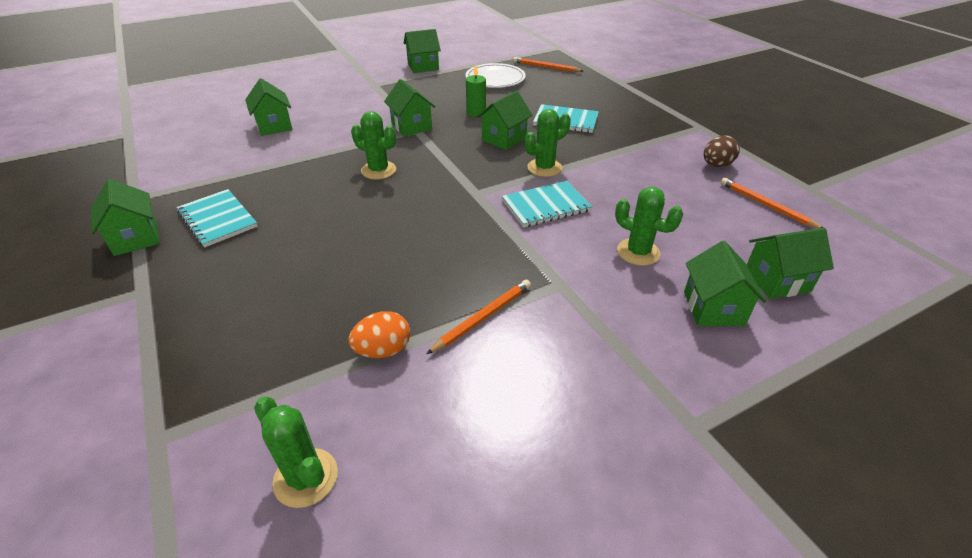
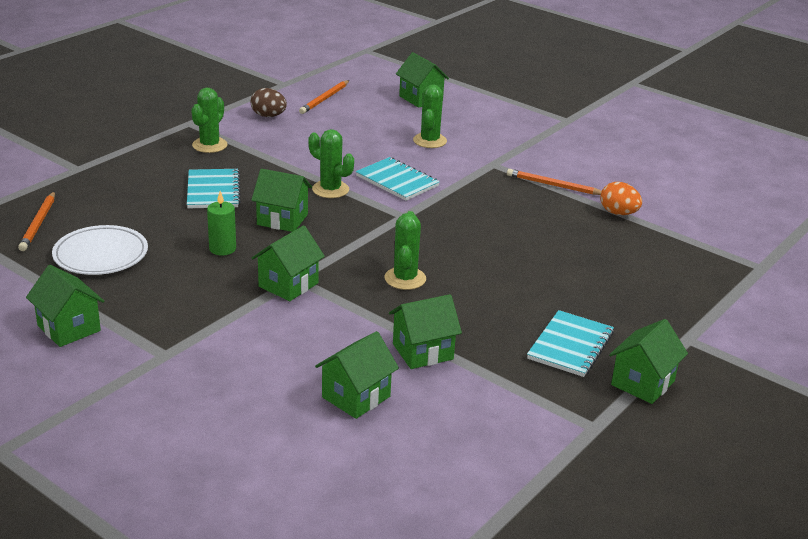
camera: 115 degrees left, 10 degrees down
green cactus [254,396,338,508] -> green cactus moved to [191,88,227,153]
green house [684,241,766,326] -> green house moved to [389,294,462,369]

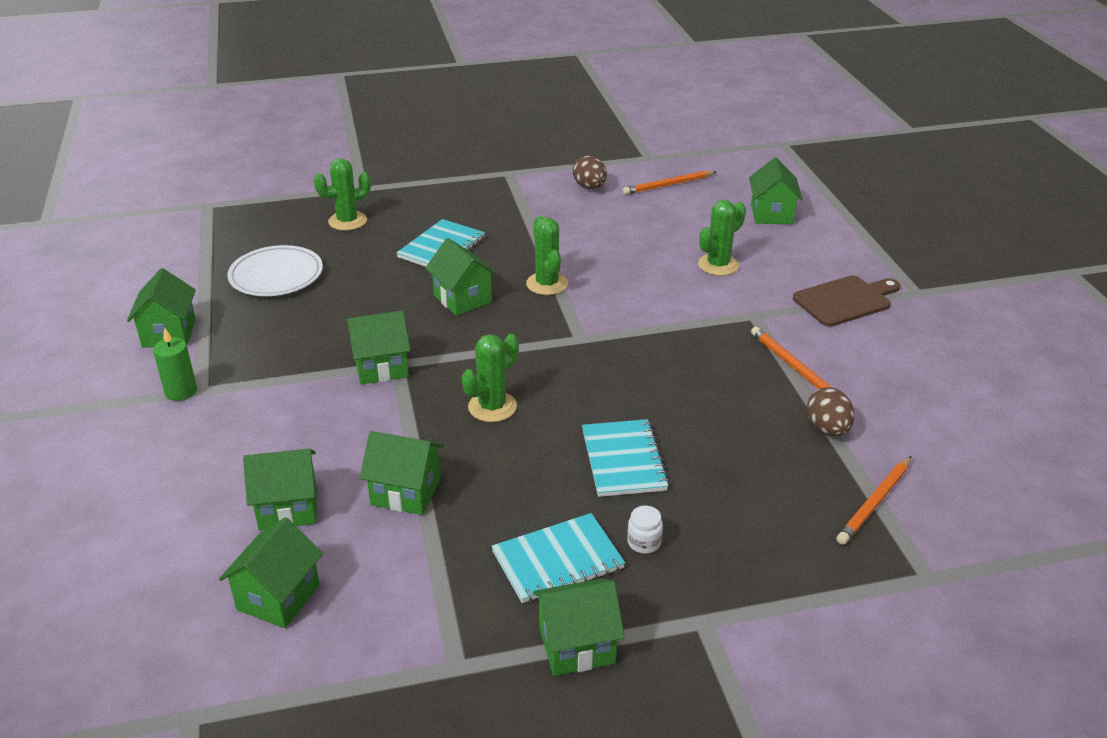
camera: 40 degrees right, 5 degrees up
orange pencil [18,191,55,251] -> orange pencil moved to [837,456,911,545]
green cactus [191,88,227,153] -> green cactus moved to [314,158,371,231]
green candle [207,191,236,256] -> green candle moved to [153,327,197,401]
turquoise notebook [356,157,440,201] -> turquoise notebook moved to [582,419,669,497]
orange egg [600,182,642,215] -> brown egg [807,387,854,436]
none -> green house [219,517,323,628]
none -> white jar [627,506,663,554]
none -> brown cutting board [793,275,900,327]

